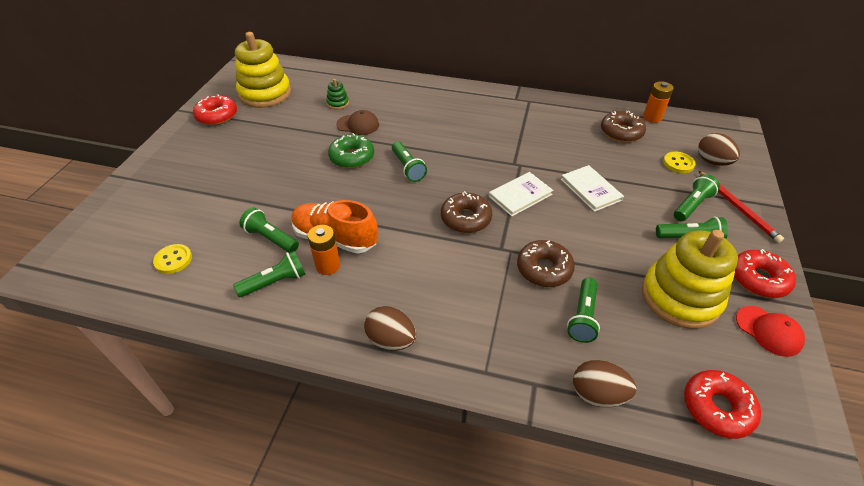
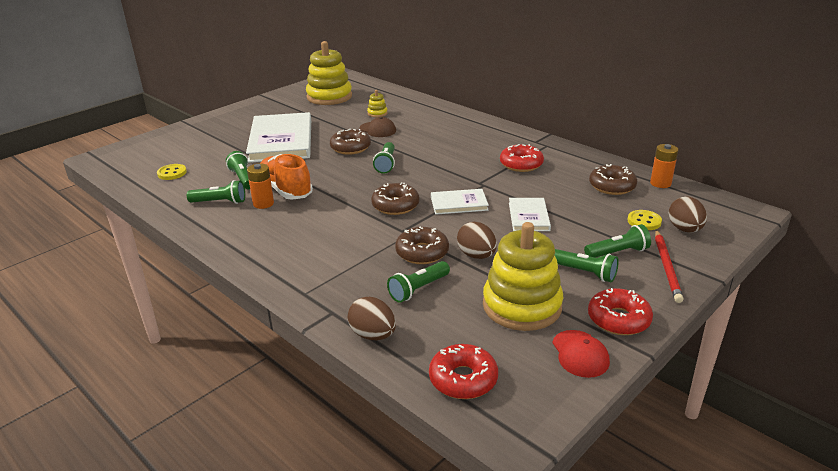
camera: 30 degrees right, 15 degrees down
red donut [193,94,237,125] -> red donut moved to [500,144,544,172]
green stacking toy [326,79,349,110] -> yellow stacking toy [367,90,388,117]
green donut [328,133,374,168] -> brown donut [330,129,371,155]
brown egg [364,306,416,350] -> brown egg moved to [457,222,497,259]
none -> white book [246,112,311,163]

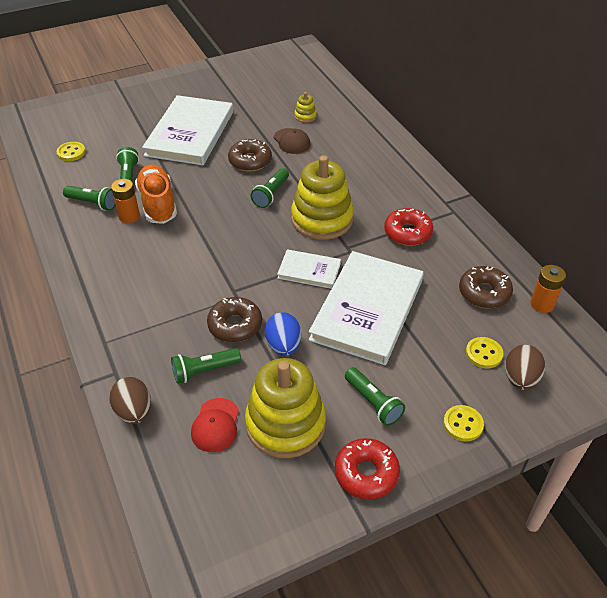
camera: 20 degrees right, 15 degrees up
yellow stacking toy [306,41,352,105] -> yellow stacking toy moved to [291,155,354,240]
brown donut [371,182,420,215] -> none
red donut [429,344,498,399] -> none
brown egg [457,222,497,259] -> blue egg [264,312,301,356]
white book [509,198,551,231] -> white book [309,251,424,365], size x2.03
red cap [552,330,610,378] -> red cap moved to [191,398,239,452]
green flashlight [584,224,651,258] -> none
red pencil [655,230,684,303] -> yellow button [443,405,484,442]

